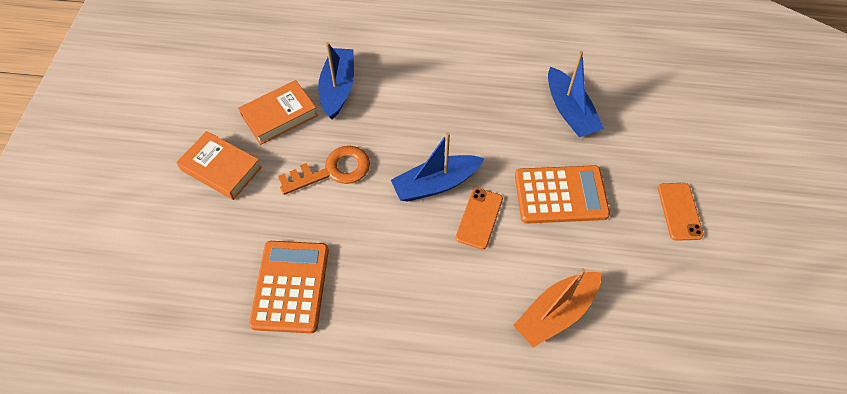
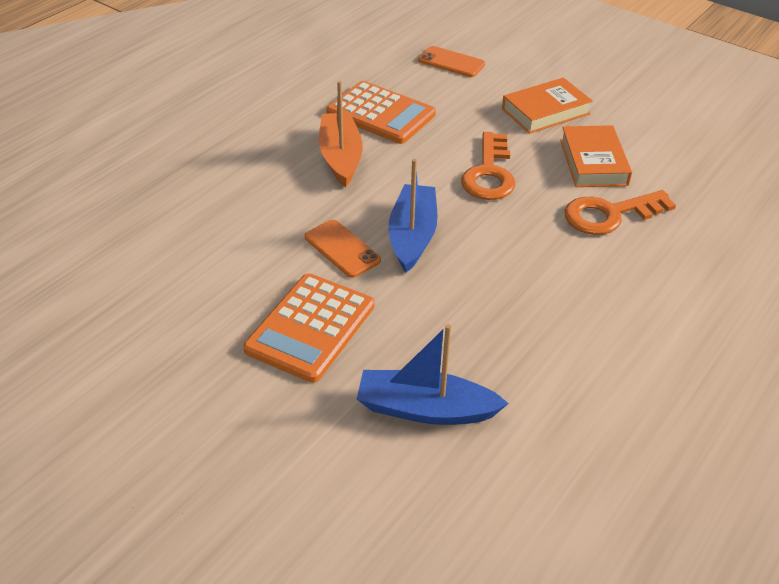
camera: 120 degrees right, 15 degrees down
blue boat [318,42,354,120] -> orange key [565,190,676,235]
orange boat [513,268,601,347] -> orange boat moved to [319,81,363,187]
orange phone [658,183,704,241] -> orange phone moved to [418,46,485,77]

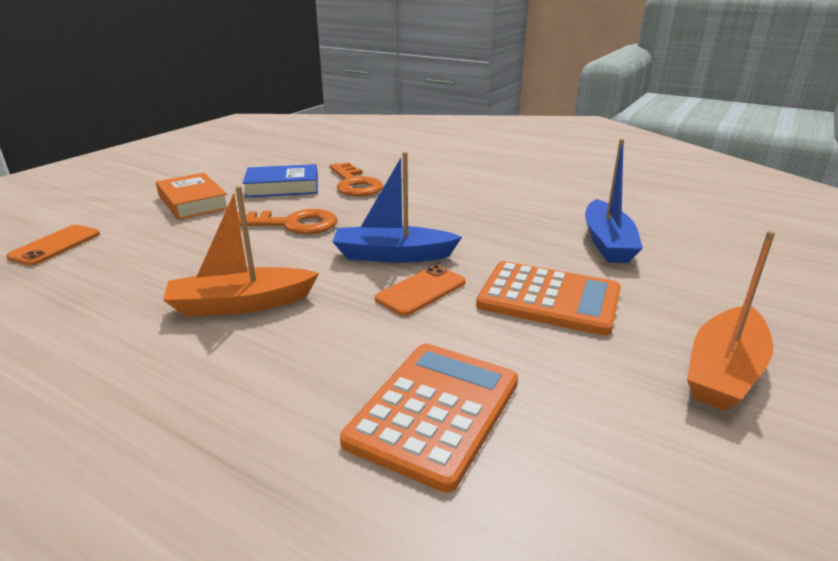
camera: 95 degrees left, 15 degrees down
orange calculator [326,81,436,144] -> orange calculator moved to [340,343,518,493]
orange book [560,125,632,187] -> blue book [243,164,318,198]
none -> orange boat [687,231,775,411]

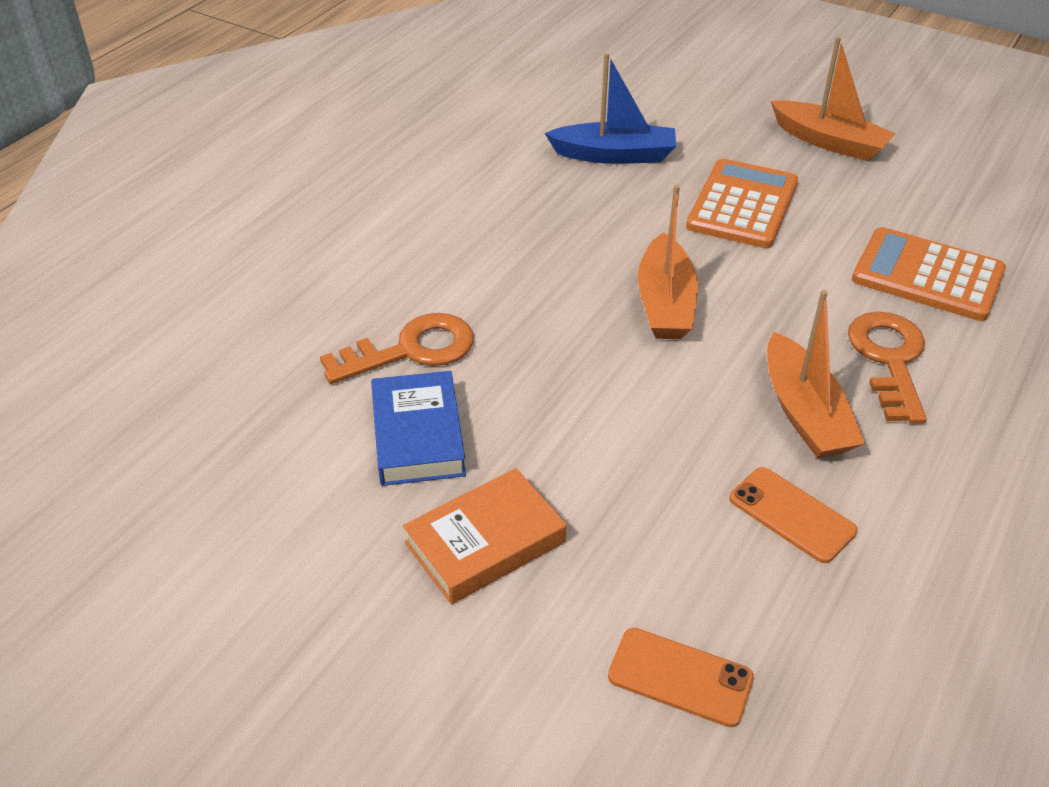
camera: 90 degrees left, 15 degrees up
orange key [238,209,338,234] -> orange key moved to [848,312,927,424]
blue boat [332,152,462,263] -> orange boat [638,185,698,339]
orange phone [375,265,466,316] -> orange phone moved to [729,467,857,563]

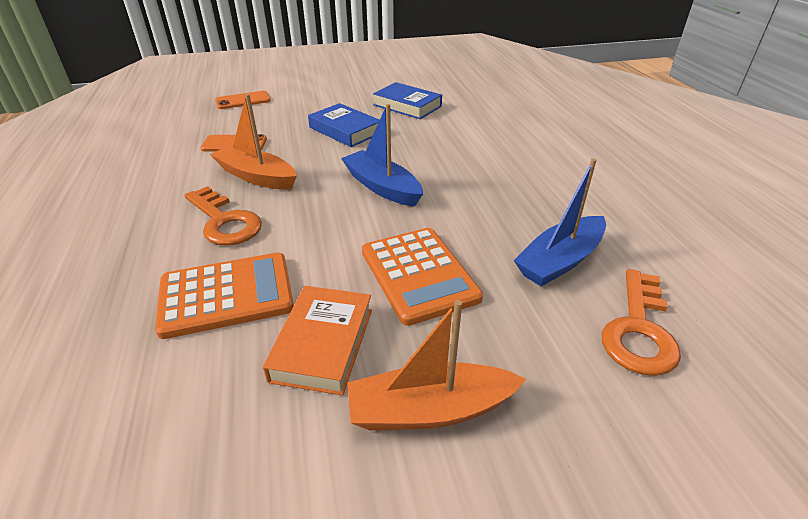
camera: 135 degrees right, 5 degrees down
orange key [320,313,474,384] -> orange key moved to [602,269,681,376]
orange book [403,468,566,604] -> orange book moved to [263,286,372,396]
orange boat [638,185,698,339] -> blue boat [341,104,423,207]
none -> blue book [308,103,380,147]

